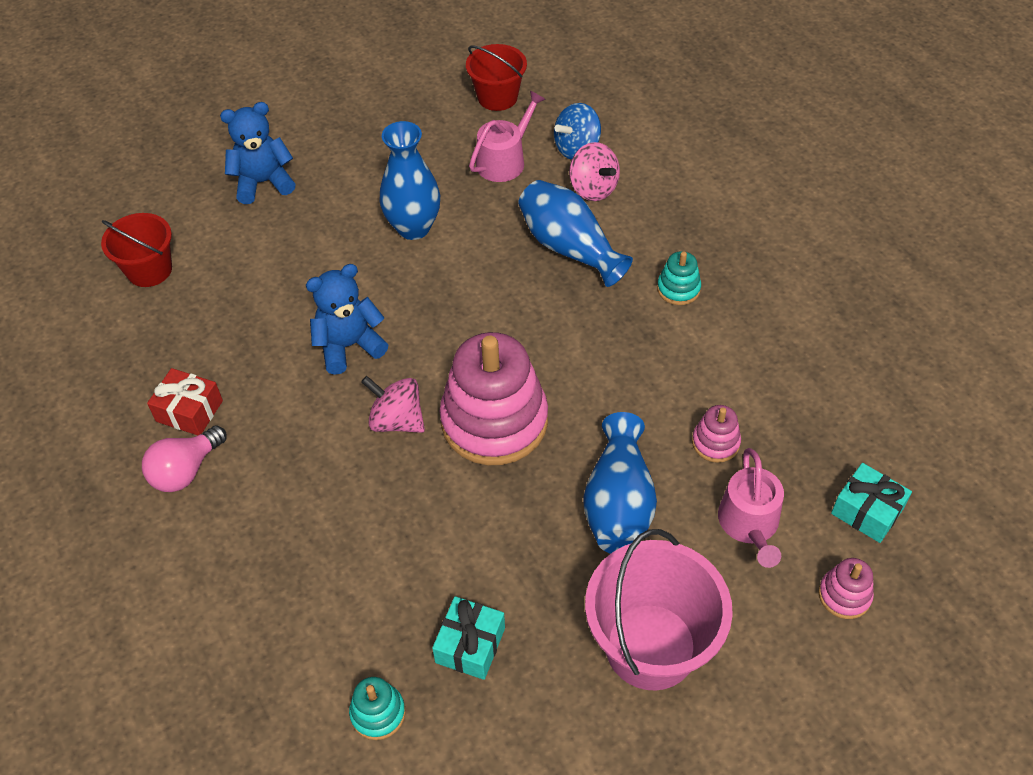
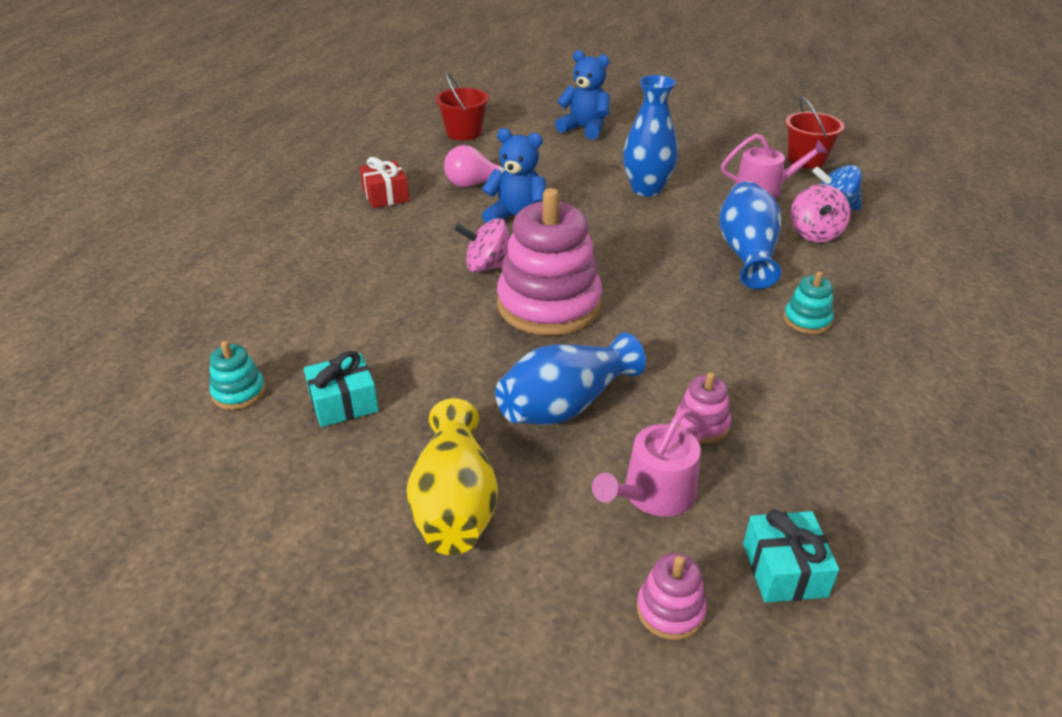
camera: 45 degrees right, 15 degrees down
pink light bulb [142,425,227,492] -> pink light bulb moved to [444,145,505,187]
pink spinning top [361,376,425,433] -> pink spinning top turned 75 degrees counterclockwise [454,218,510,273]
pink bucket [585,529,733,690] -> yellow vase [407,398,498,555]

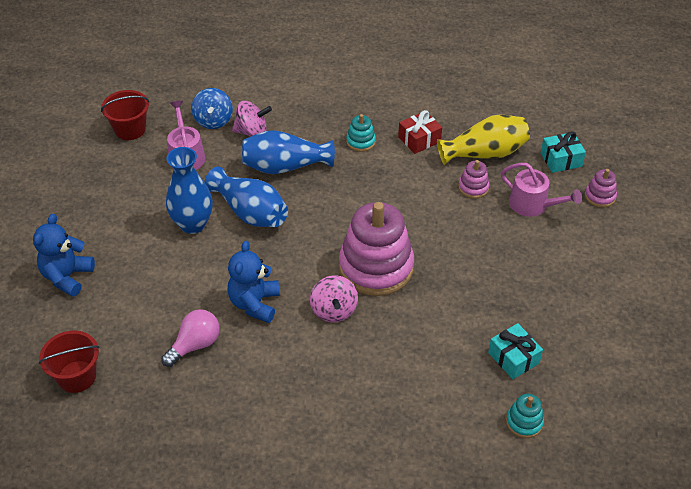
camera: 100 degrees left, 10 degrees up
red gift [360,157,409,208] -> red gift moved to [398,110,442,154]
yellow vase [407,398,498,555] -> yellow vase moved to [437,115,530,165]
pink light bulb [444,145,505,187] -> pink light bulb turned 120 degrees counterclockwise [161,309,220,367]
blue vase [495,333,646,425] -> blue vase moved to [205,167,288,227]

